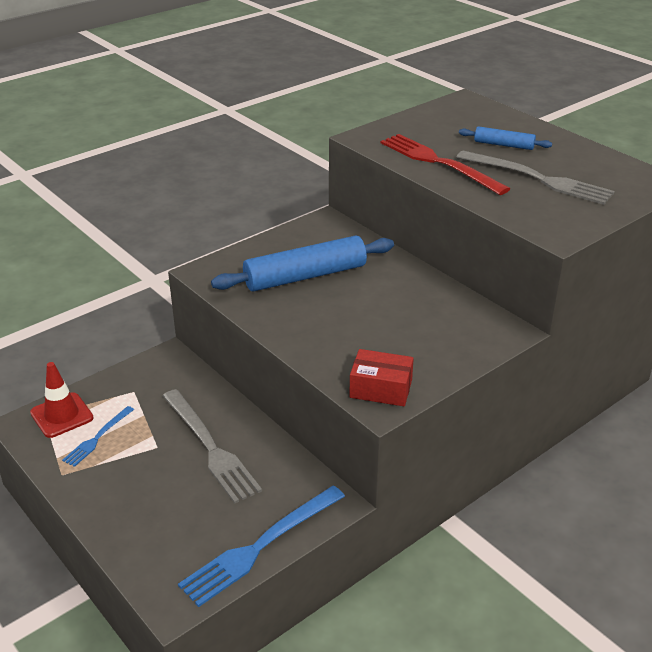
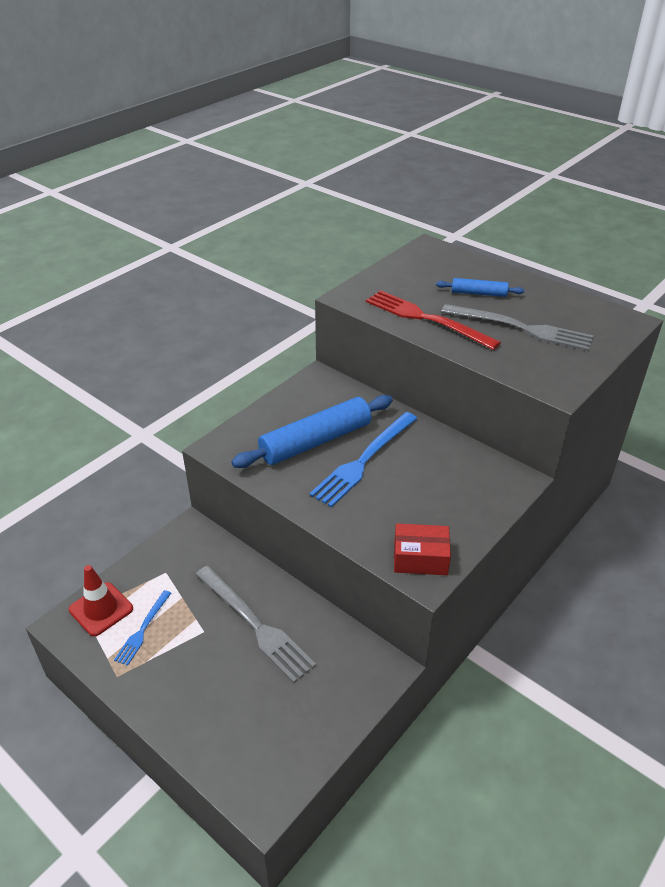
camera: 10 degrees left, 5 degrees up
blue fork [178,486,345,607] -> blue fork moved to [309,412,418,507]

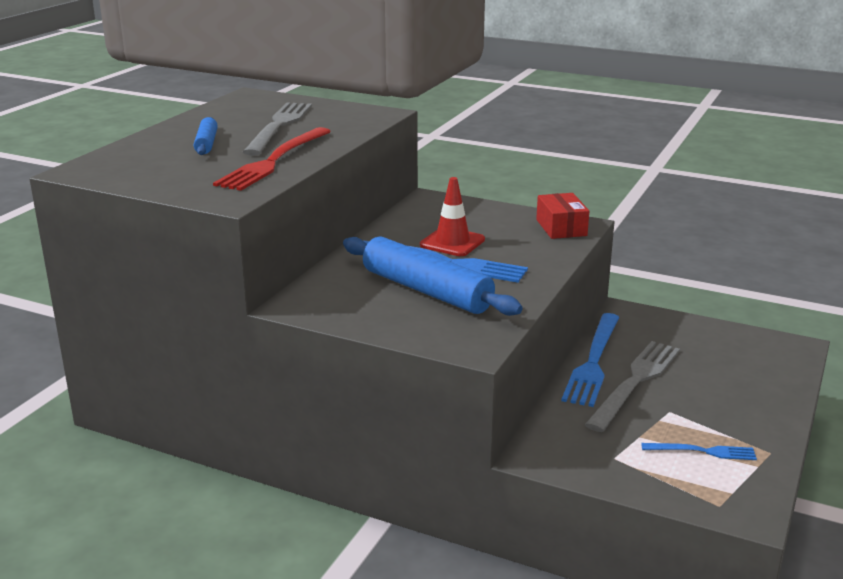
camera: 105 degrees left, 15 degrees down
red traffic cone [69,565,133,636] -> red traffic cone moved to [420,177,485,256]
none -> blue fork [561,313,619,407]

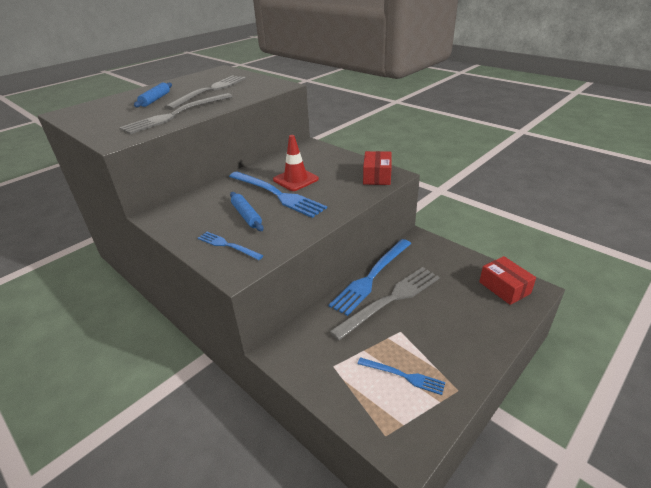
camera: 20 degrees right, 10 degrees up
red fork [213,127,331,191] -> grey fork [119,93,233,134]
blue rolling pin [343,236,523,316] -> blue rolling pin [230,192,264,231], size x0.51
none -> blue fork [198,232,264,260]
none -> red box [479,256,536,305]

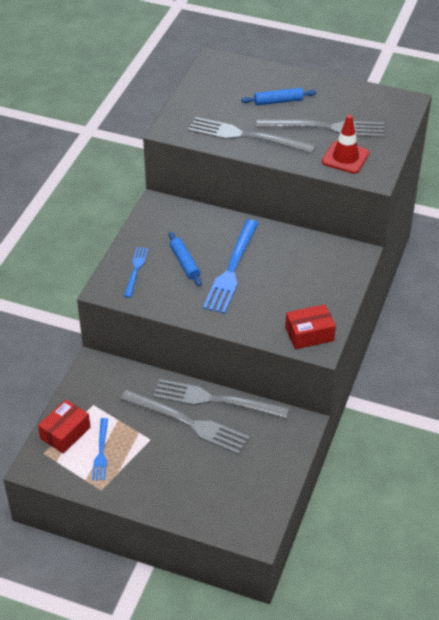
camera: 65 degrees right, 10 degrees up
blue rolling pin [230,192,264,231] -> blue rolling pin turned 60 degrees counterclockwise [169,232,202,286]
red traffic cone [273,135,319,191] -> red traffic cone moved to [322,115,369,174]
blue fork [329,239,411,316] -> grey fork [153,379,289,418]
red box [479,256,536,305] -> red box moved to [38,400,90,453]

